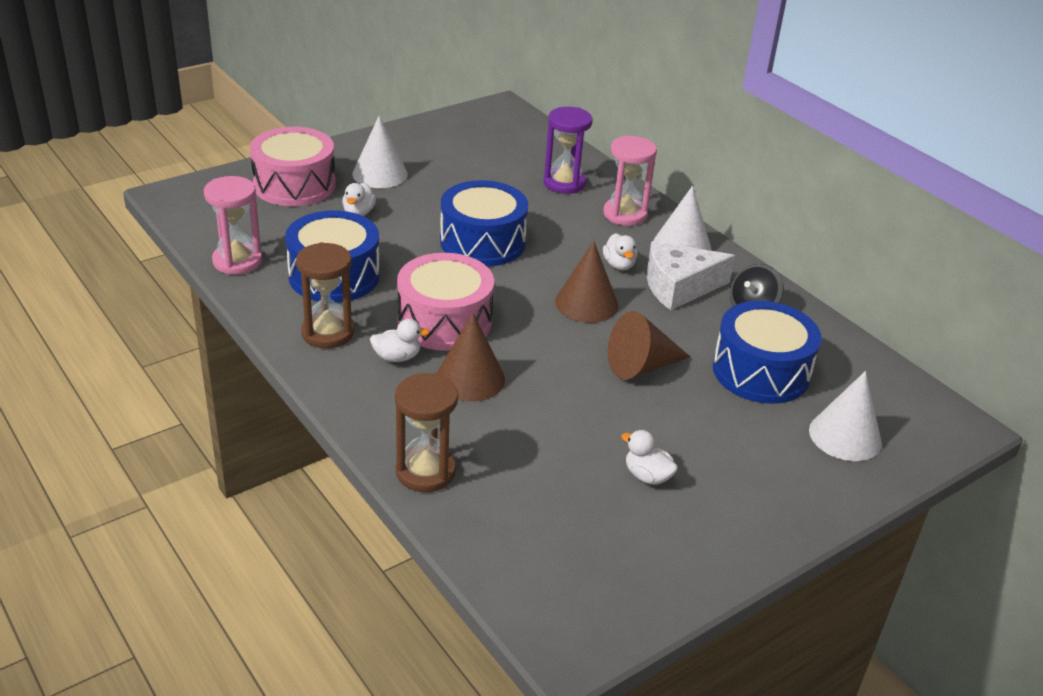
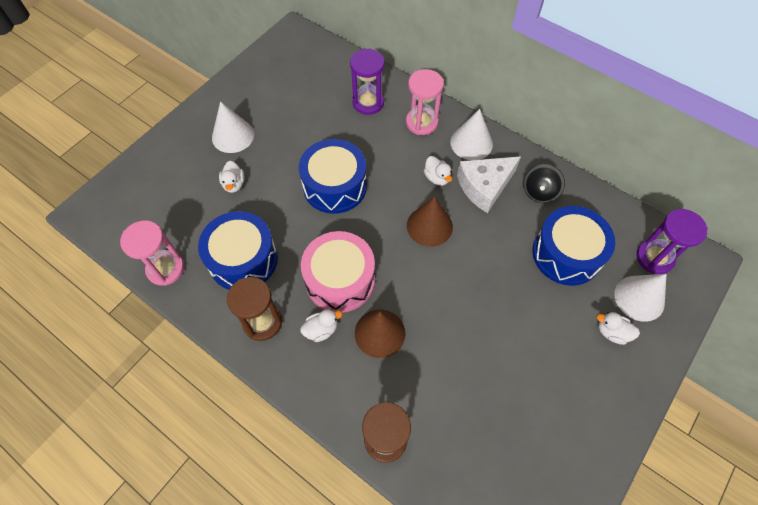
camera: 15 degrees left, 25 degrees up
pink drum [250,127,336,206] -> none
brown cone [608,311,690,380] -> none
white duck [621,430,678,485] -> white duck moved to [597,312,640,345]
none -> purple hourglass [637,209,708,274]

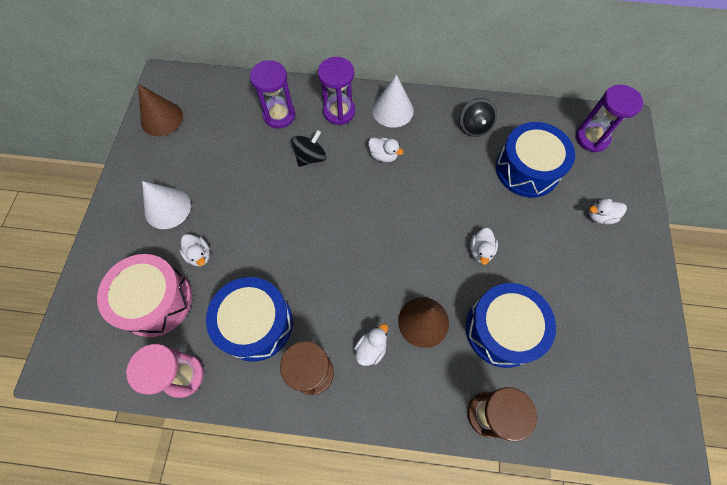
camera: 30 degrees left, 5 degrees up
blue drum [299,139,367,214] -> blue drum moved to [466,283,556,368]
pink drum [301,231,375,313] -> pink drum moved to [97,254,192,337]
pink hourglass [406,69,444,135] -> purple hourglass [318,57,355,125]
brown cone [407,197,453,247] -> brown cone moved to [138,84,183,136]
white cheese [457,156,521,213] -> none
white cone [614,274,666,322] -> none
none -> black spinning top [291,130,326,167]
none -> white duck [470,228,498,265]

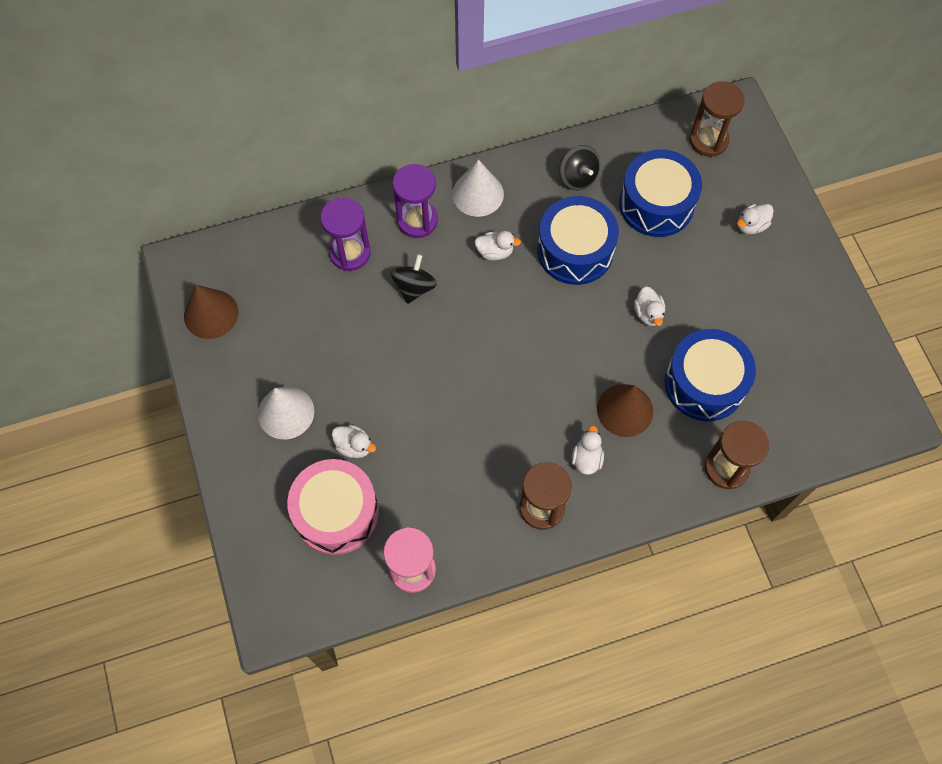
camera: 25 degrees left, 0 degrees up
blue drum [206,277,293,362] -> blue drum moved to [537,196,619,285]
purple hourglass [576,85,643,152] -> brown hourglass [689,81,744,157]

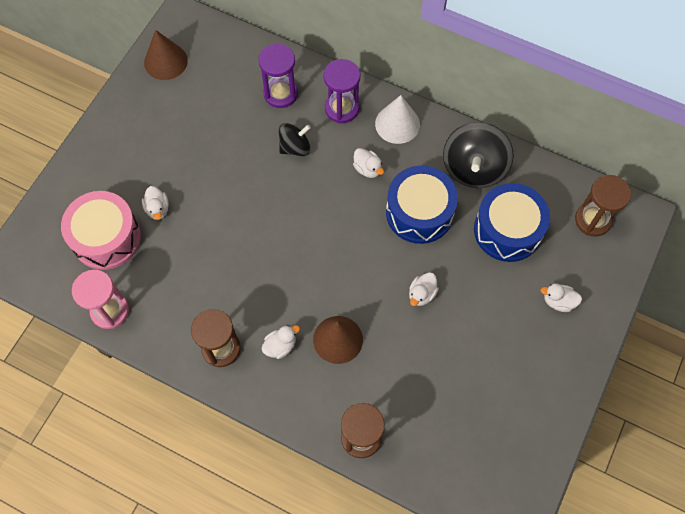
camera: 45 degrees right, 0 degrees up
white cone [258,387,314,439] -> none
black spinning top [559,145,600,190] -> black spinning top [443,122,514,188], size x1.69
blue drum [665,329,756,421] -> none

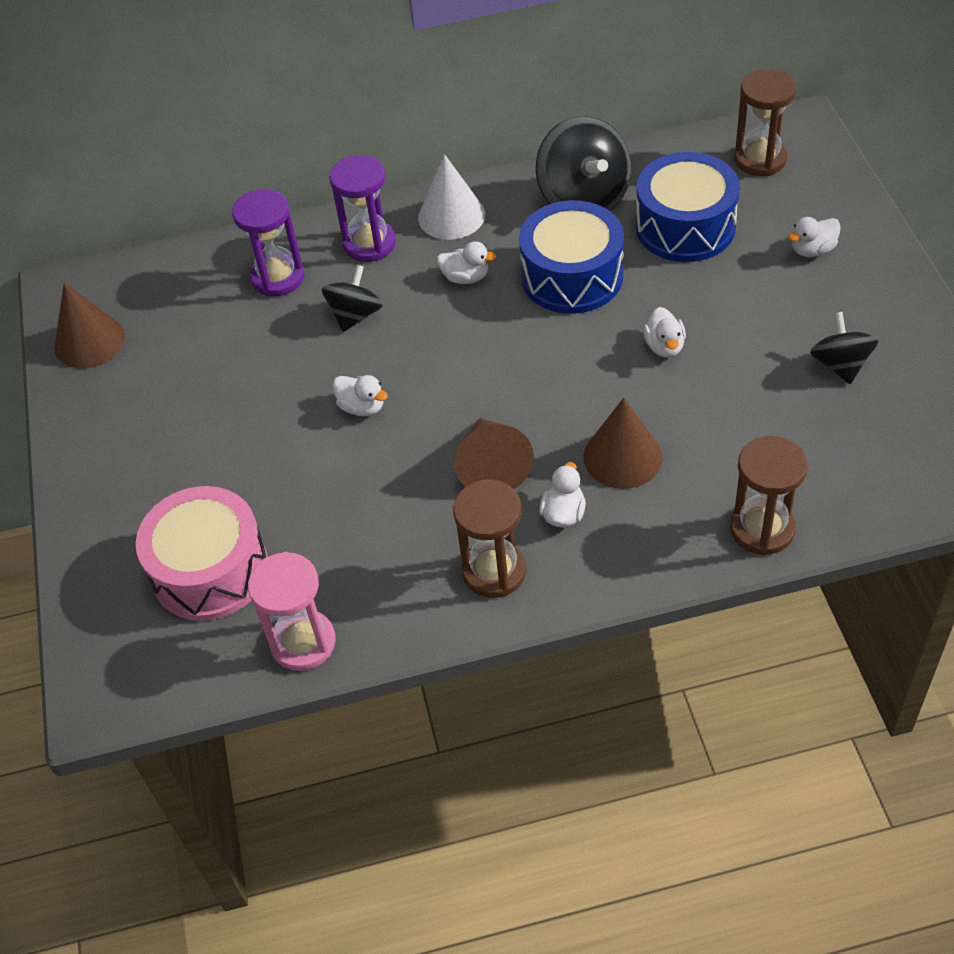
camera: 35 degrees left, 15 degrees down
white duck [142,186,169,220] -> white duck moved to [333,375,388,416]
none -> brown cone [454,418,534,489]
none -> black spinning top [810,312,878,384]

